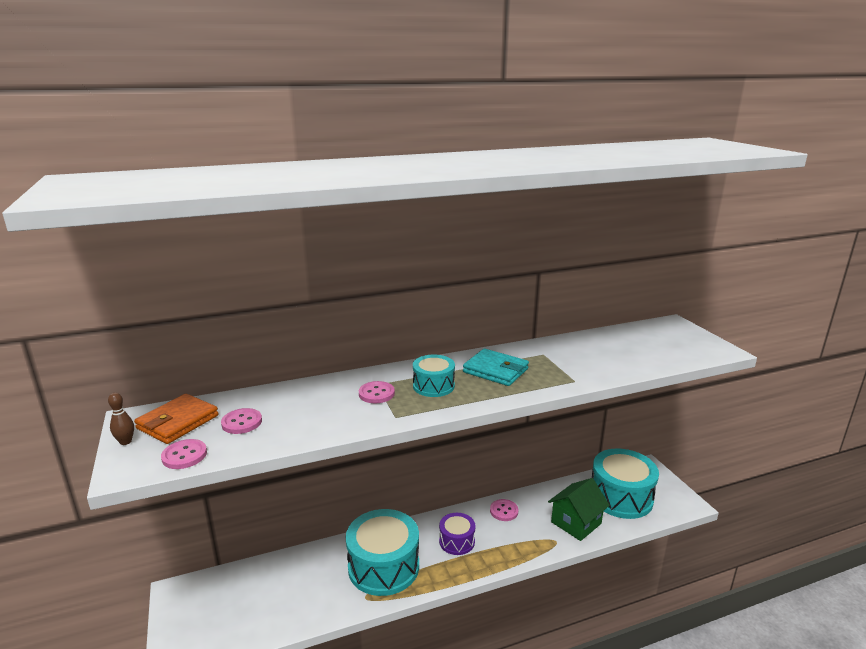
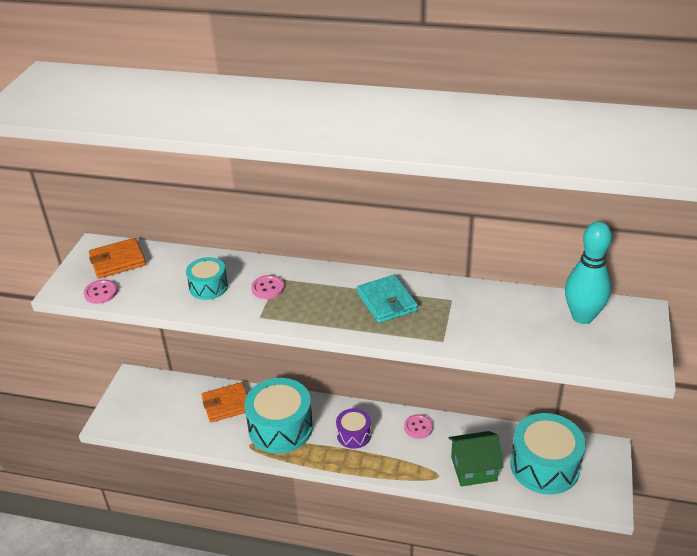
camera: 35 degrees right, 15 degrees up
brown bowling pin [108,392,134,445] -> none
pink button [221,408,262,434] -> none
turquoise drum [413,355,455,397] -> turquoise drum moved to [186,257,228,300]
none -> orange wallet [202,382,247,423]
none -> turquoise bowling pin [565,221,612,324]

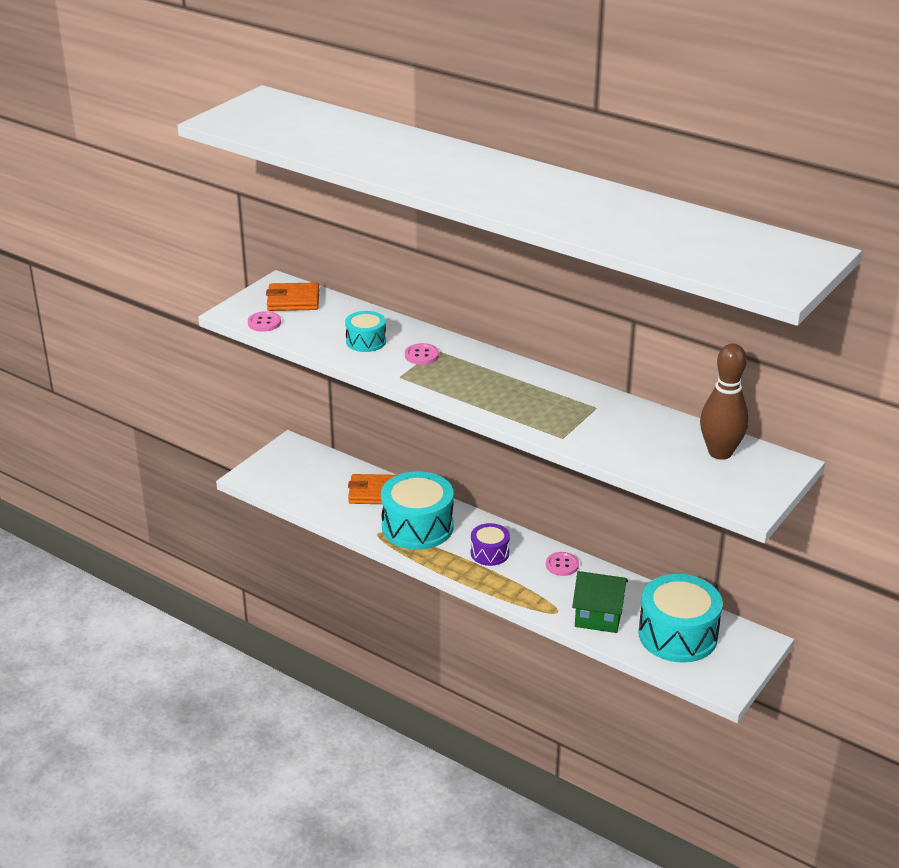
camera: 20 degrees right, 5 degrees down
turquoise wallet [357,275,418,323] -> none
turquoise bowling pin [565,221,612,324] -> brown bowling pin [700,343,749,460]

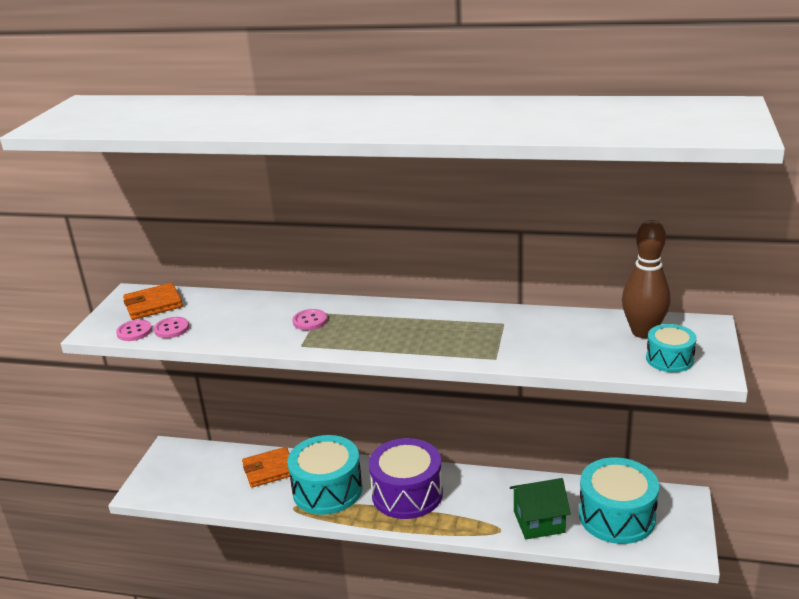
camera: 20 degrees left, 5 degrees down
turquoise drum [345,311,386,352] -> turquoise drum moved to [646,324,697,372]
purple drum [471,523,510,566] -> purple drum [369,438,443,519], size x1.90
pink button [546,552,579,576] -> pink button moved to [154,317,189,338]

